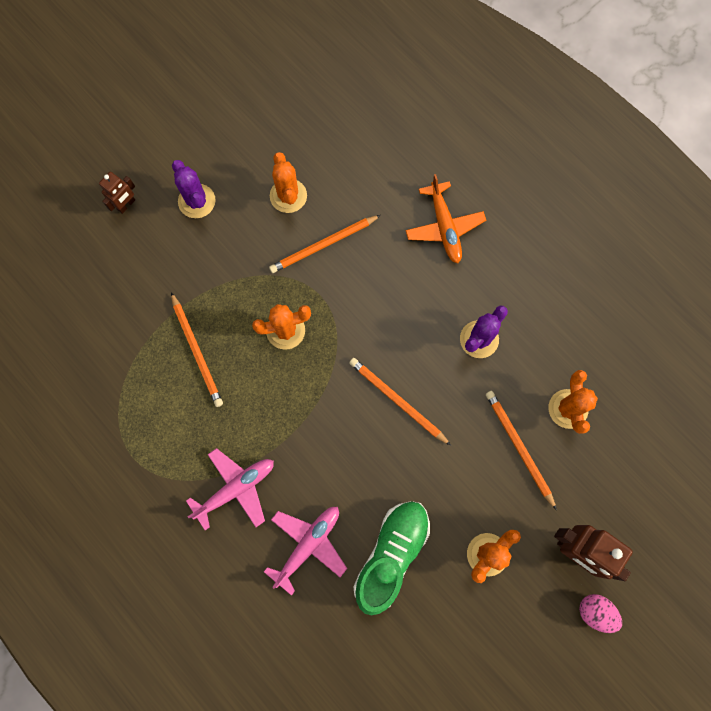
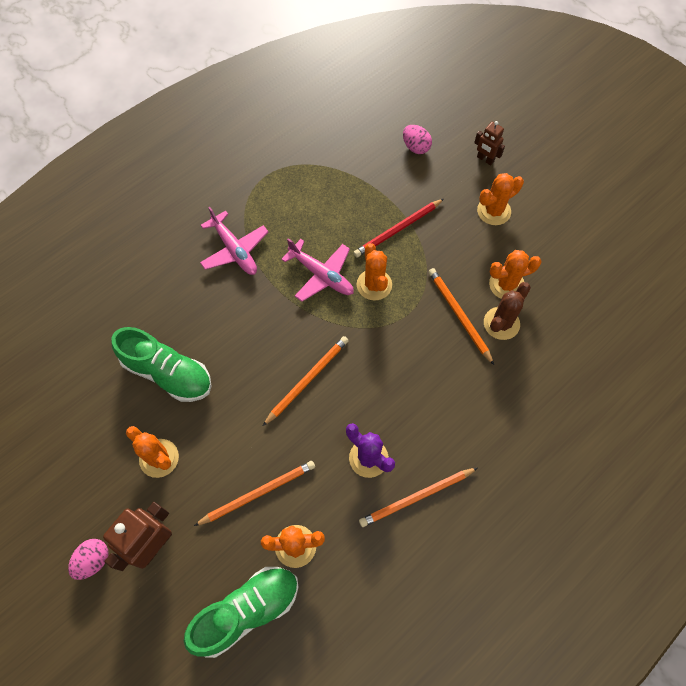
camera: 90 degrees right, 10 degrees down
orange pencil [171,292,223,407] -> orange pencil moved to [359,468,477,527]
purple cactus [172,160,216,218] -> orange cactus [477,173,524,225]
pink plane [264,507,347,596] -> pink plane moved to [281,238,354,302]
orange plane [405,174,486,263] -> none
none -> green shoe [184,567,299,658]
none -> red pencil [353,199,444,258]
none -> pink egg [403,125,432,154]
none -> brown cactus [484,282,531,340]

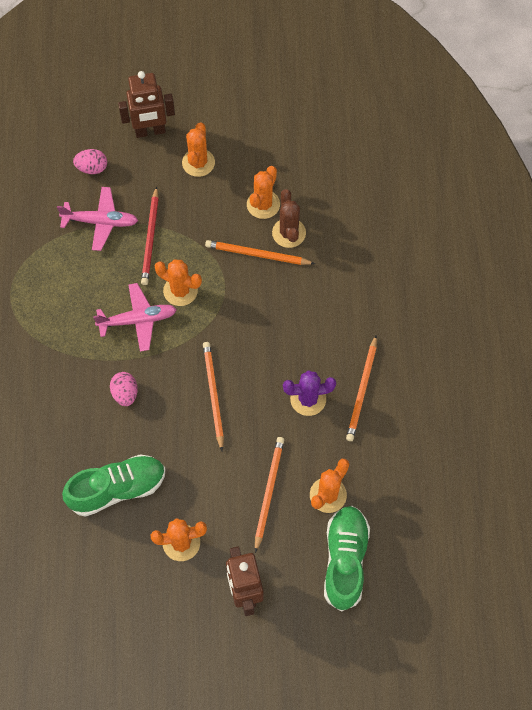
camera: 50 degrees left, 0 degrees up
pink egg [68,539,108,580] -> pink egg moved to [110,372,138,406]
pink plane [200,206,268,275] -> pink plane moved to [57,187,138,251]
brown robot [474,121,505,165] -> brown robot [118,71,175,138], size x1.75

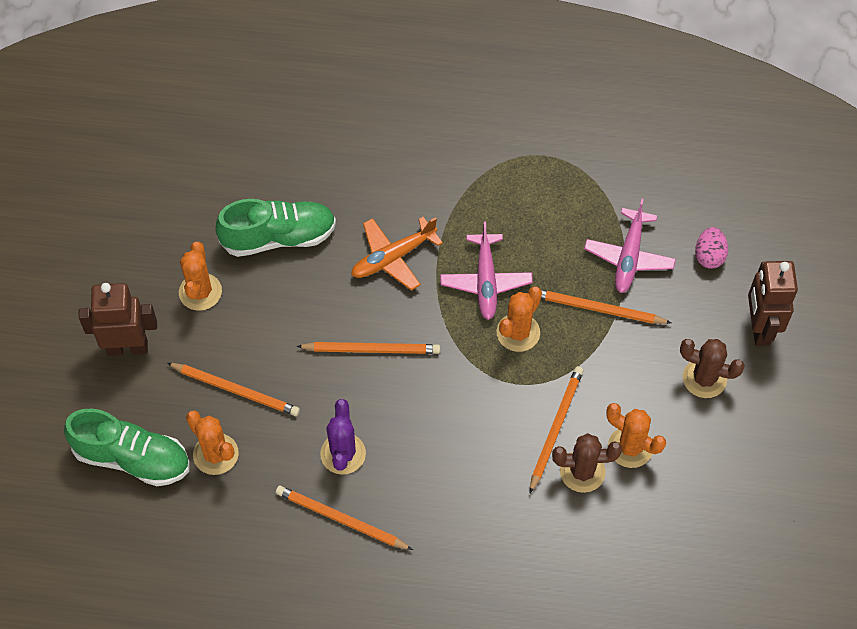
camera: 100 degrees right, 5 degrees down
green shoe [62,454,165,517] -> green shoe turned 90 degrees counterclockwise [216,199,336,257]
pink egg [110,372,138,406] -> orange plane [351,217,443,290]
red pencil [141,186,159,285] -> orange pencil [541,290,671,324]
orange cactus [182,122,215,177] -> brown cactus [680,339,745,398]

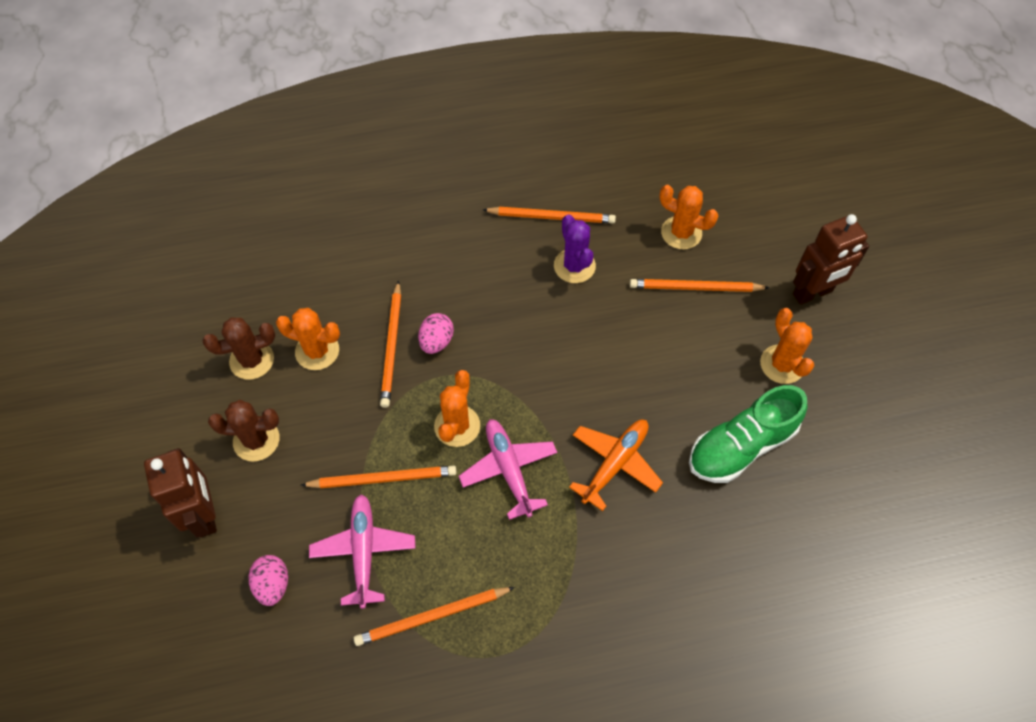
camera: 160 degrees right, 0 degrees up
green shoe [64,409,190,486] -> none
orange pencil [296,342,440,354] -> orange pencil moved to [354,587,515,646]
brown cactus [552,433,622,493] -> brown cactus moved to [202,317,275,380]
none -> pink egg [418,313,454,354]

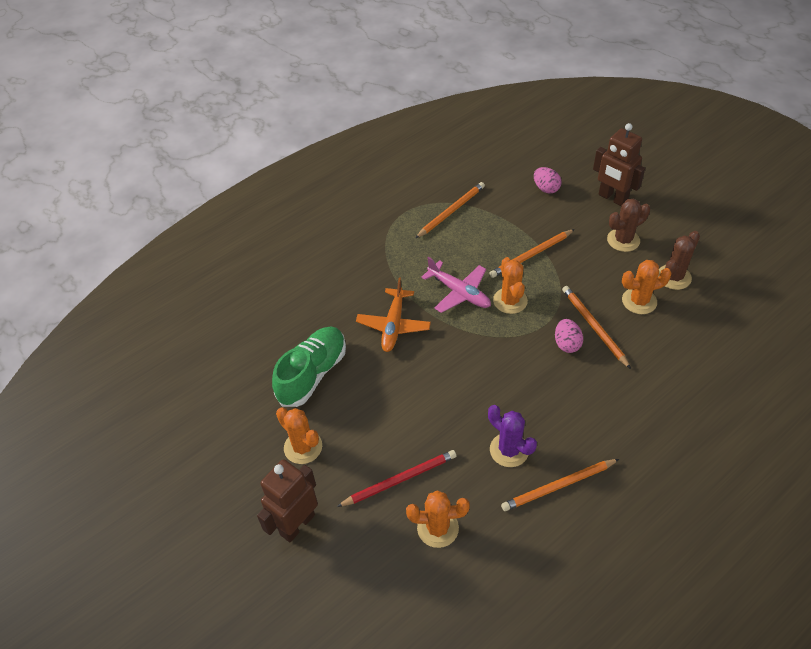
camera: 155 degrees right, 10 degrees down
pink plane [309,494,416,609] -> none
orange pencil [630,279,770,292] -> red pencil [337,450,456,507]

